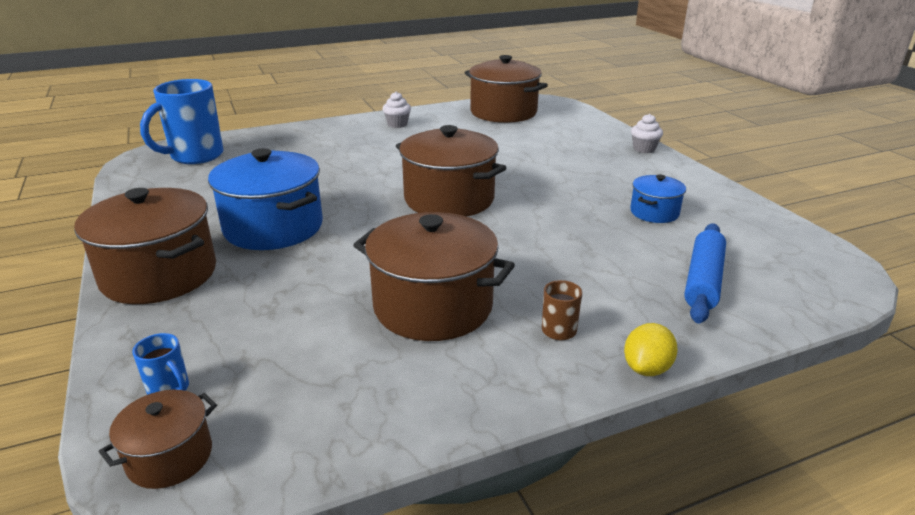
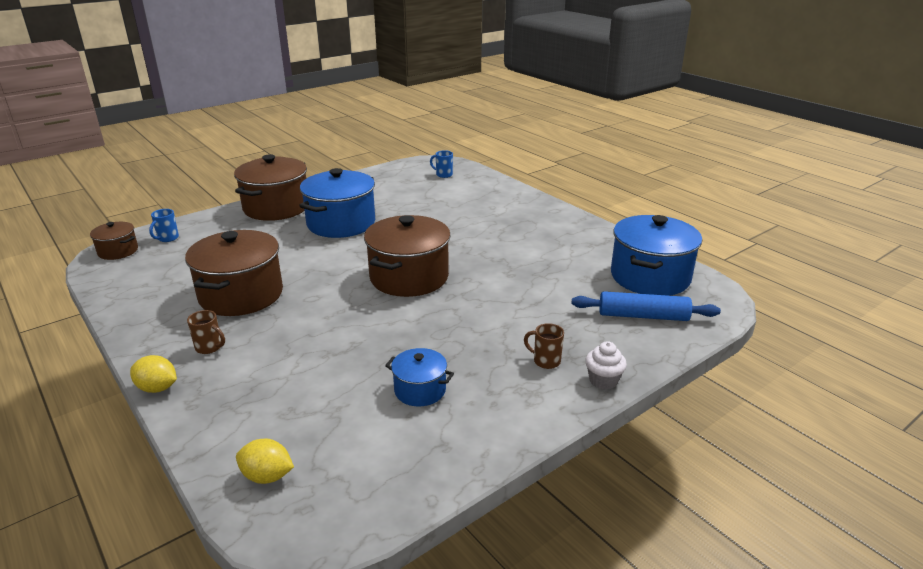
camera: 75 degrees right, 0 degrees up
blue mug [140,79,223,164] -> blue mug [430,150,453,178], size x0.44
white cupcake [383,92,411,128] -> none
brown pot [465,55,548,123] -> blue pot [611,215,702,296]
blue rolling pin [684,223,726,323] -> blue rolling pin moved to [572,291,721,321]
none -> yellow lemon [236,439,294,484]
none -> brown mug [524,323,564,369]

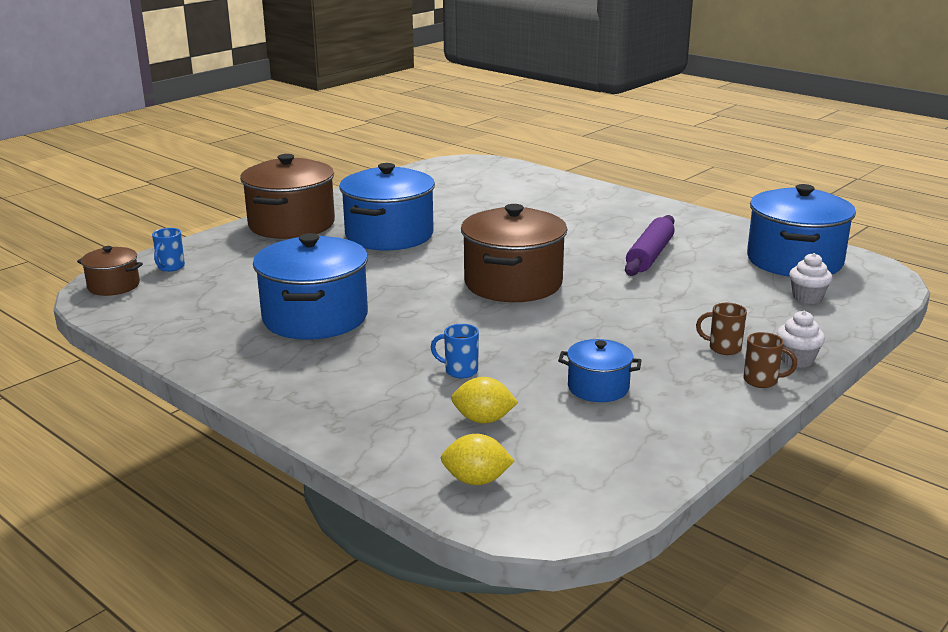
camera: 10 degrees left, 5 degrees down
yellow lemon [130,355,177,393] -> yellow lemon moved to [451,377,518,423]
brown pot [185,230,283,316] -> blue pot [253,233,368,340]
brown mug [187,310,225,354] -> brown mug moved to [744,332,797,388]
blue mug [430,150,453,178] -> blue mug moved to [431,324,479,378]
blue rolling pin [572,291,721,321] -> white cupcake [789,253,832,304]
none -> purple rolling pin [625,215,675,276]

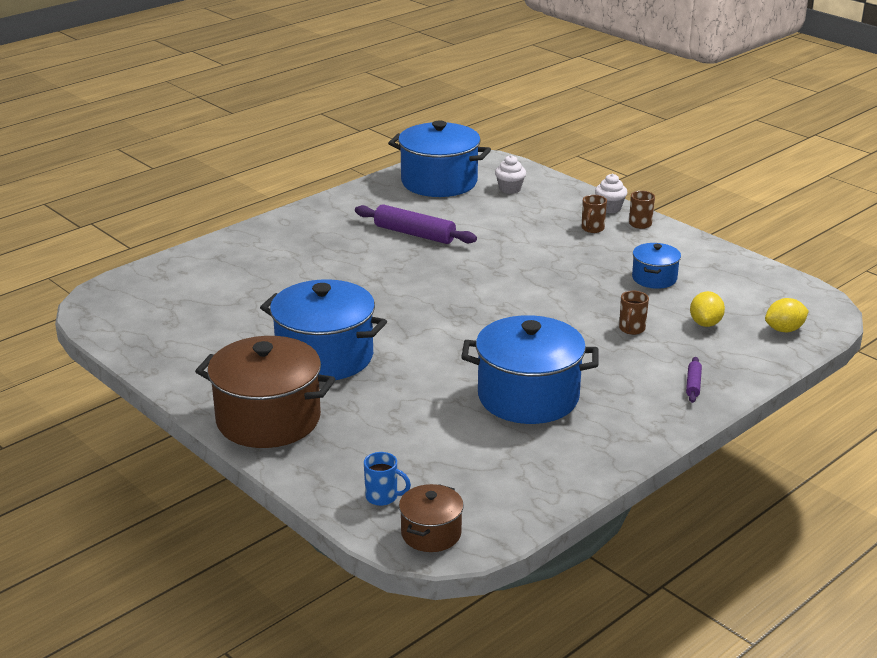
camera: 85 degrees left, 5 degrees up
blue mug [431,324,479,378] -> brown mug [619,291,649,335]
yellow lemon [441,434,514,485] -> yellow lemon turned 60 degrees clockwise [765,298,809,332]
brown pot [461,204,568,302] -> none
none -> purple rolling pin [686,357,702,403]

